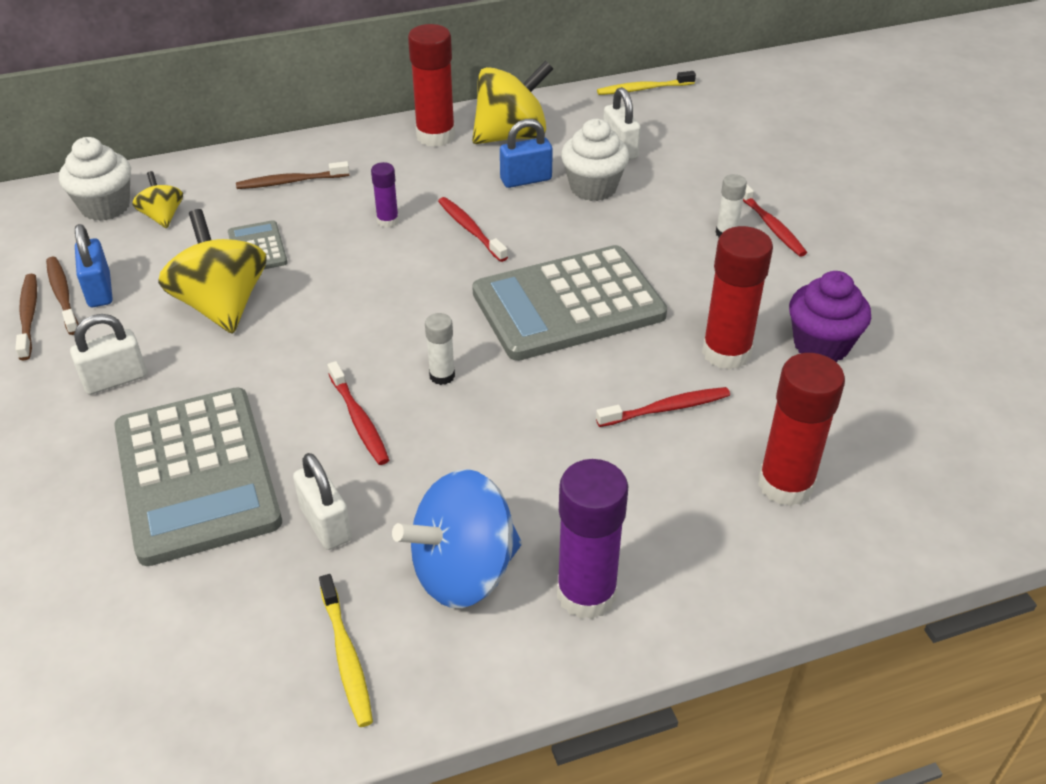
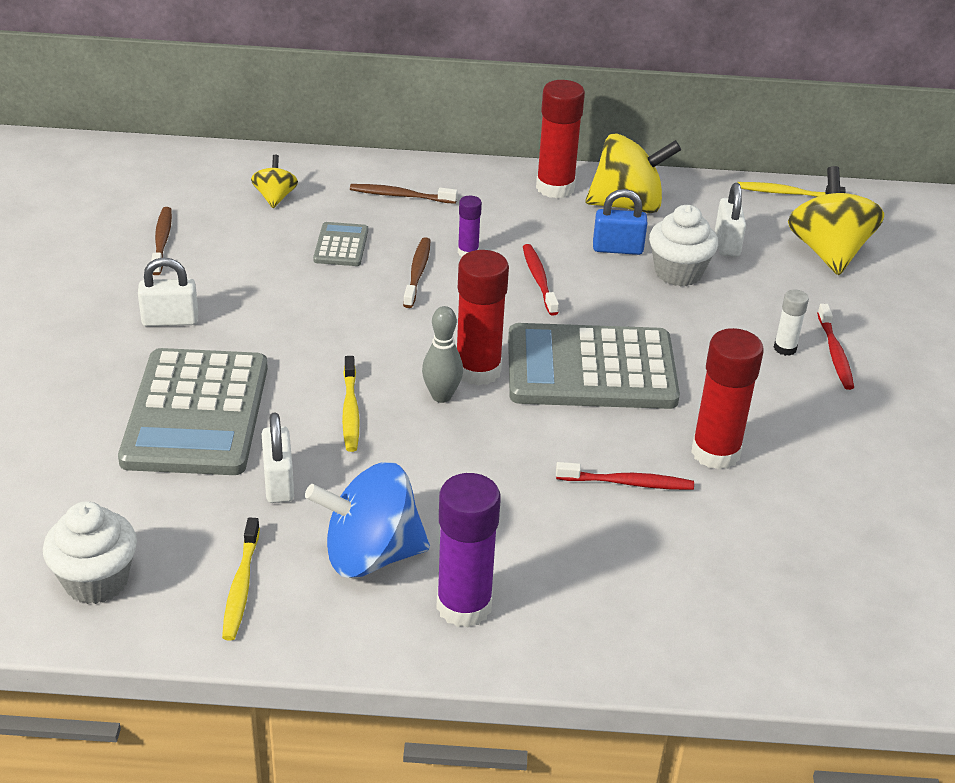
camera: 20 degrees right, 5 degrees down
brown toothbrush [15,274,37,360] -> brown toothbrush moved to [403,237,431,308]
white cupcake [59,137,131,221] -> white cupcake moved to [43,502,137,604]
blue padlock [75,224,113,307] -> none
yellow spinning top [158,209,267,334] -> yellow spinning top moved to [788,166,884,275]
red toothbrush [328,361,389,465] -> yellow toothbrush [342,356,360,452]
white glue stick [425,313,455,385] -> grey bowling pin [422,306,463,403]
red glue stick [758,353,845,506] -> red glue stick moved to [457,250,509,386]
purple cupcake [789,271,871,362] -> none

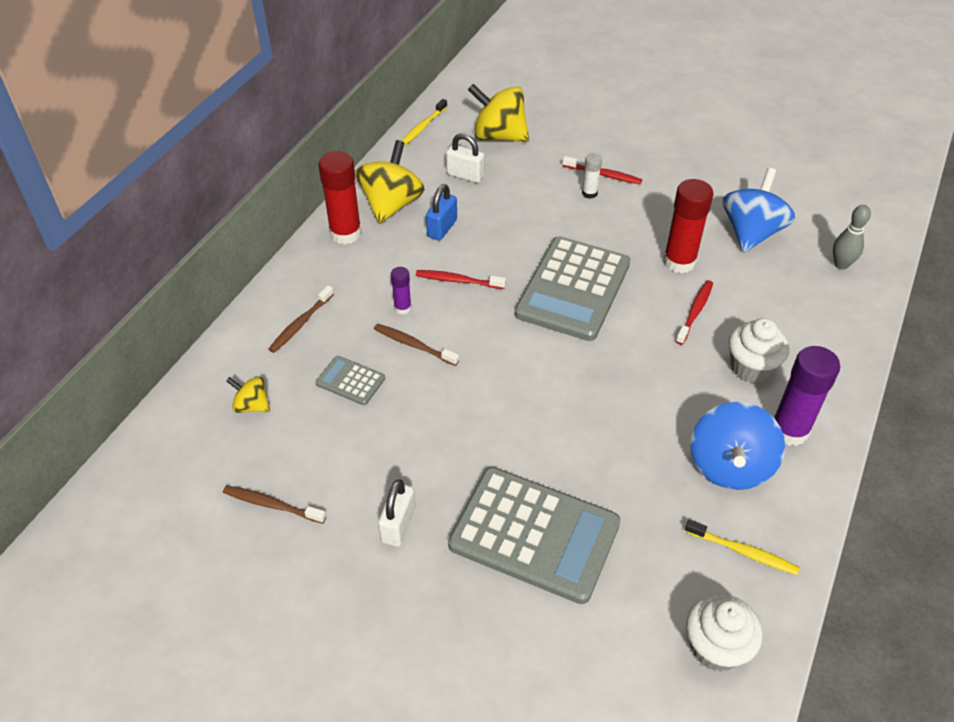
camera: 65 degrees left, 10 degrees up
white padlock [262,412,294,503] -> none
yellow toothbrush [342,356,360,452] -> none
grey bowling pin [422,306,463,403] -> grey bowling pin moved to [833,205,871,270]
red glue stick [457,250,509,386] -> none
white cupcake [649,205,718,286] -> white cupcake moved to [728,318,789,383]
none -> blue spinning top [723,168,795,253]

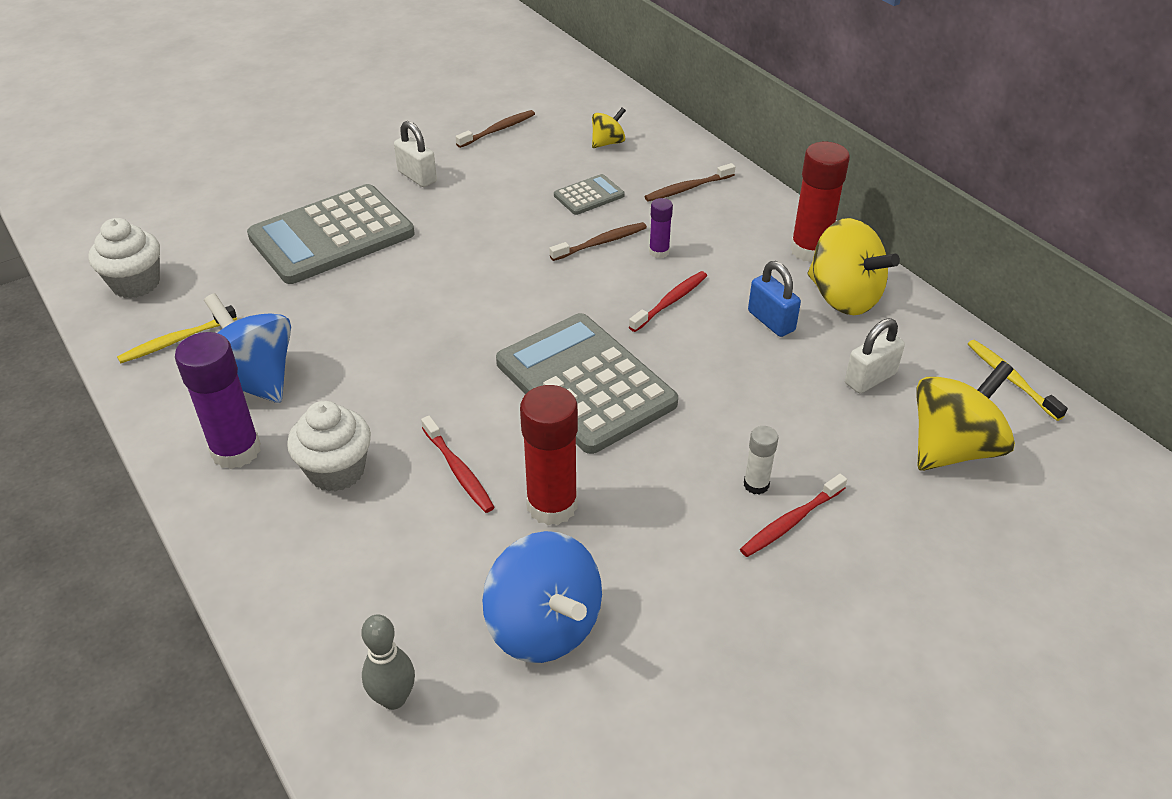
camera: 120 degrees right, 5 degrees down
brown toothbrush [269,285,334,353] -> brown toothbrush turned 90 degrees counterclockwise [644,163,735,202]

